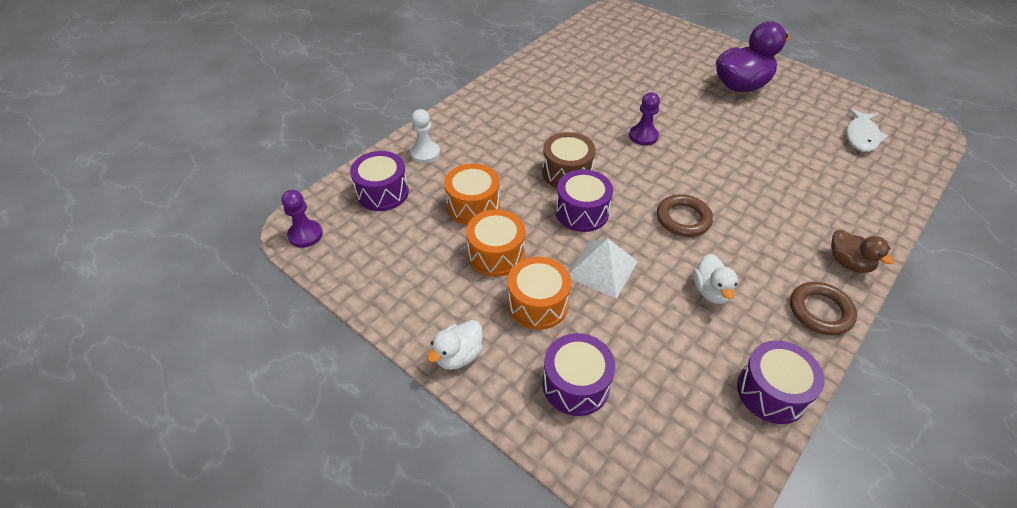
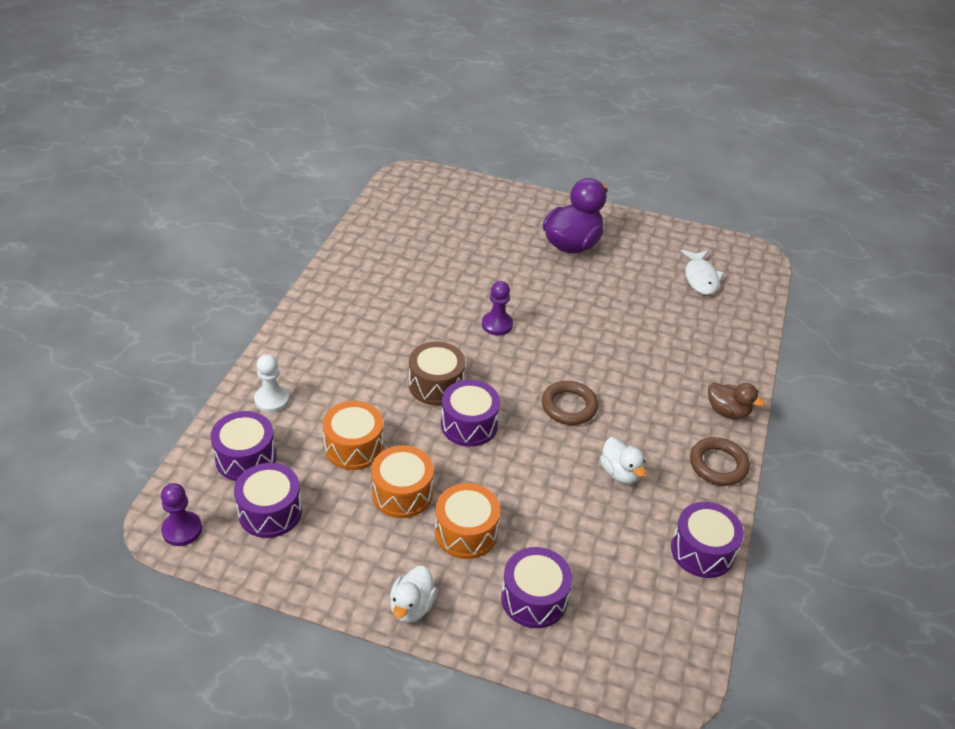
camera: 25 degrees left, 5 degrees down
white pyramid [569,238,638,299] -> none
none -> purple drum [234,463,302,538]

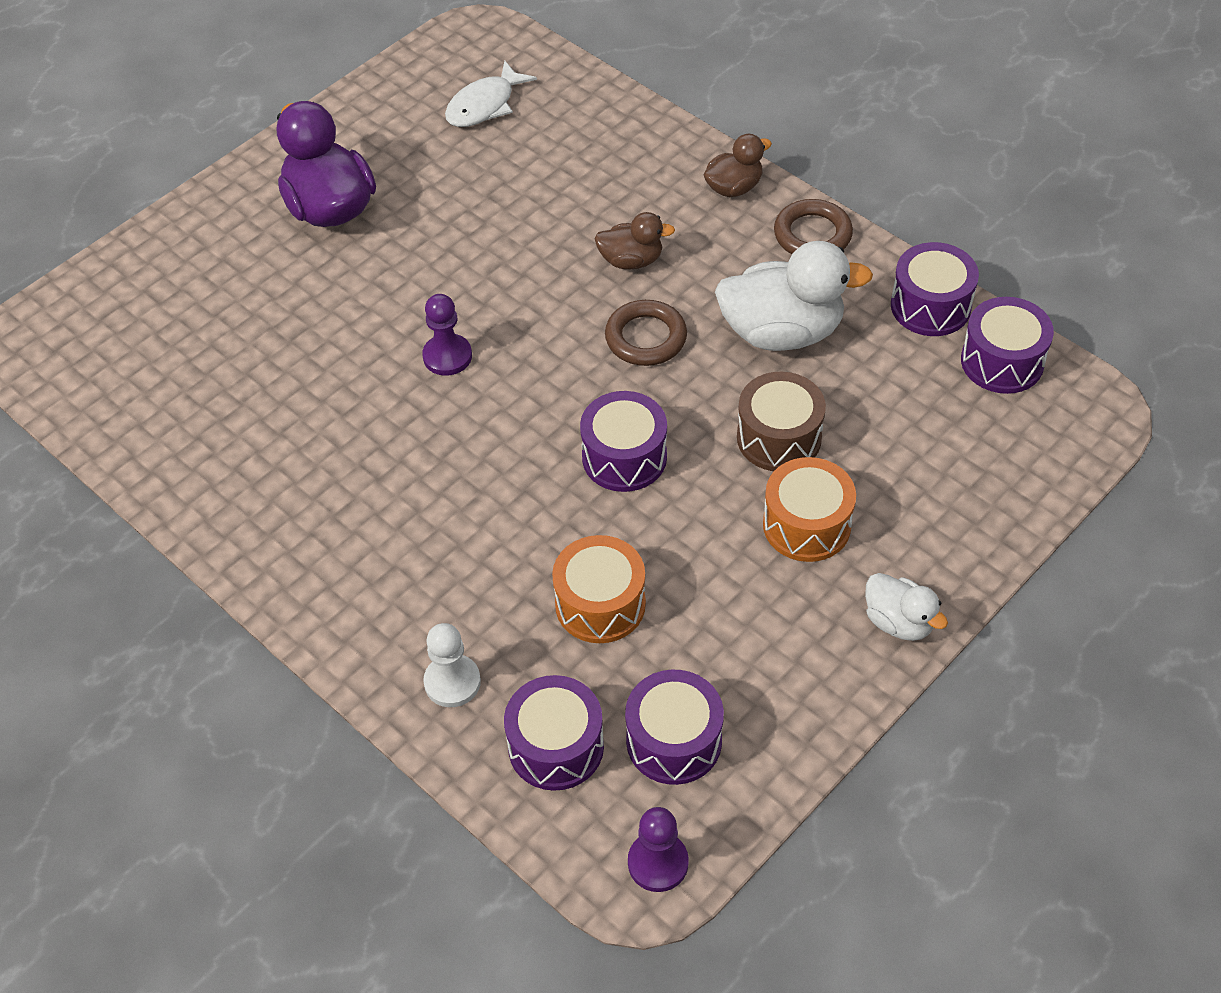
camera: 60 degrees left, 10 degrees up
orange drum [371,445,434,518] -> none
brown drum [409,342,465,405] -> brown drum moved to [737,372,826,471]
purple drum [501,547,572,628] -> purple drum moved to [961,297,1054,394]
white duck [600,437,646,484] -> white duck [715,241,873,351], size x1.84
white fish [681,250,724,295] -> white fish turned 105 degrees clockwise [445,61,537,127]
none -> brown duck [594,212,675,269]

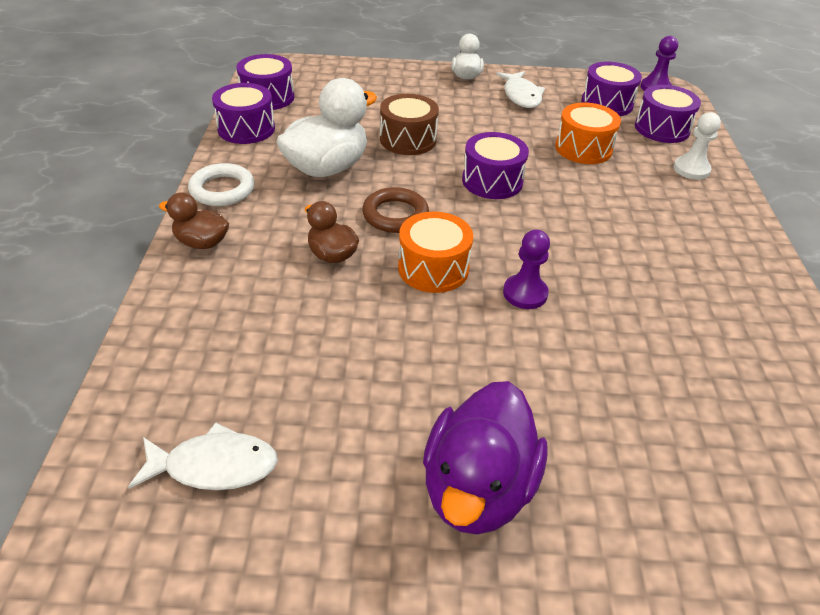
camera: 135 degrees left, 10 degrees down
white duck [715,241,873,351] -> white duck turned 90 degrees clockwise [276,78,377,177]
orange drum [763,457,856,562] -> orange drum moved to [398,211,473,293]
brown ring [774,199,853,254] -> white ring [188,163,255,206]
none -> white fish [496,71,545,108]

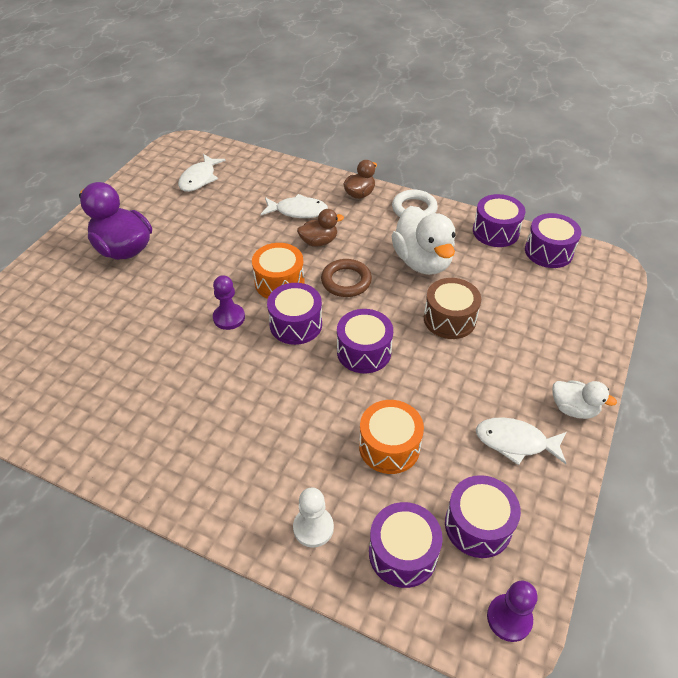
camera: 115 degrees right, 5 degrees up
none -> white fish [261,194,328,218]
none -> purple drum [267,283,322,345]

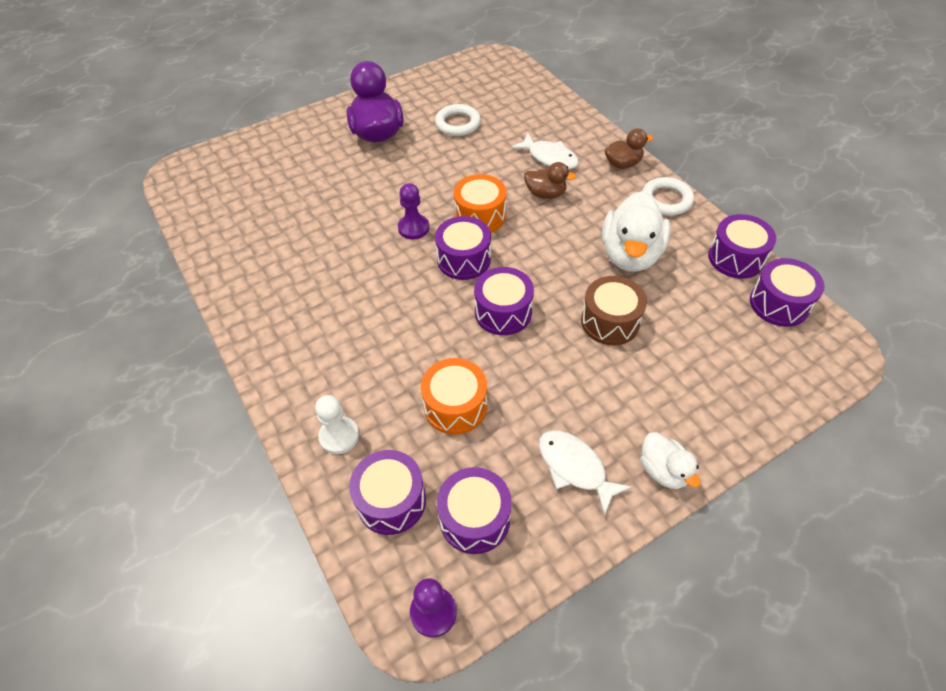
camera: 35 degrees right, 5 degrees up
white fish [178,154,226,192] -> none
brown ring [321,259,372,297] -> none
none -> white ring [435,104,481,136]

